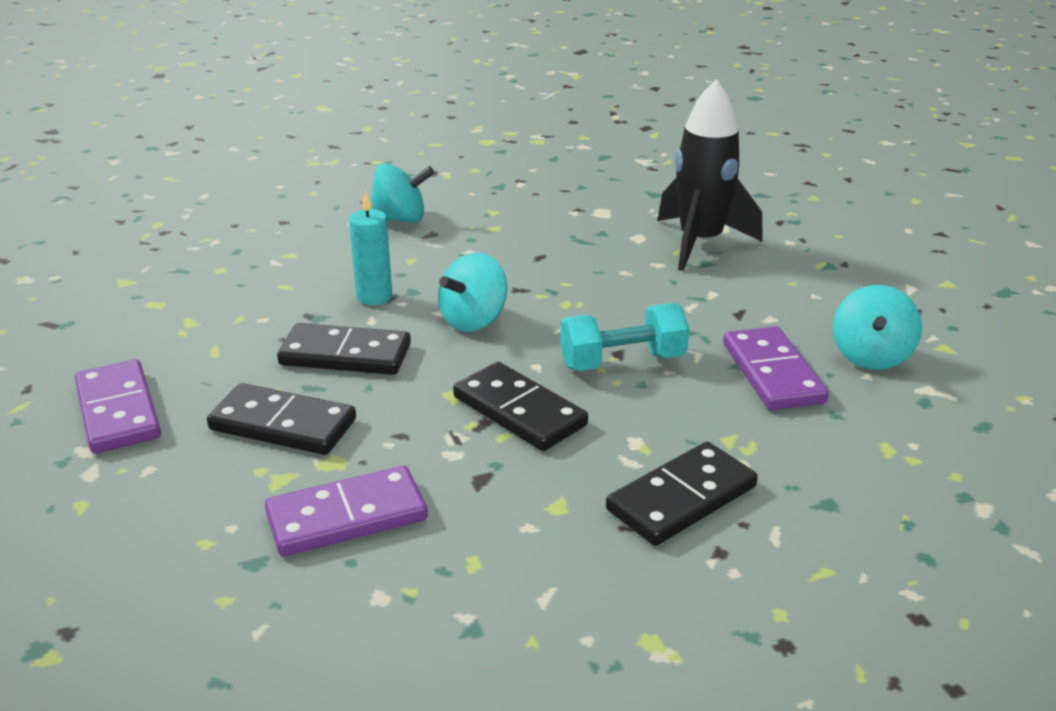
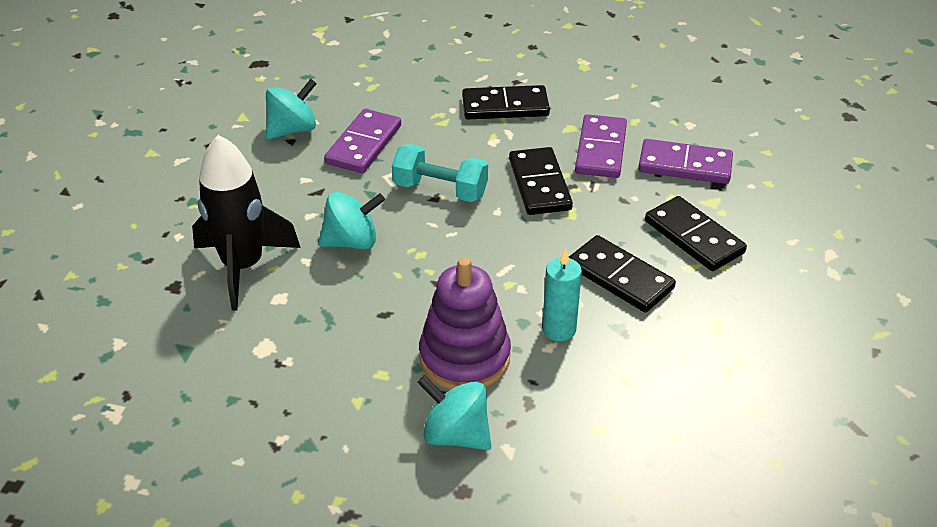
camera: 145 degrees left, 10 degrees up
purple domino [75,359,161,453] -> purple domino moved to [575,114,627,178]
turquoise spinning top [438,253,507,332] -> turquoise spinning top moved to [318,192,385,250]
none -> purple stacking toy [419,257,511,389]

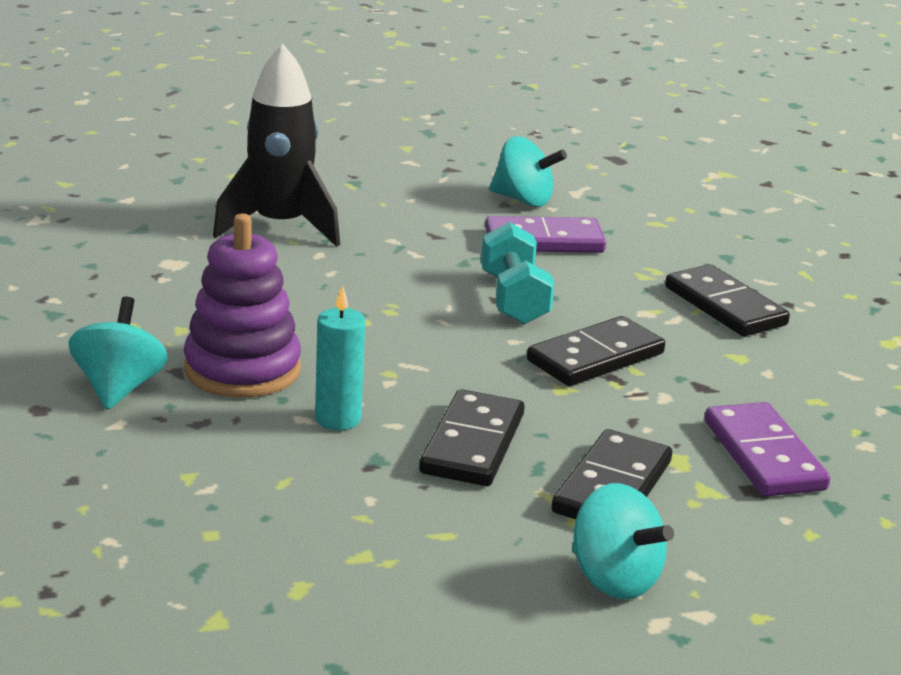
camera: 60 degrees right, 15 degrees down
turquoise spinning top [318,192,385,250] -> turquoise spinning top moved to [572,483,674,599]
purple domino [575,114,627,178] -> none

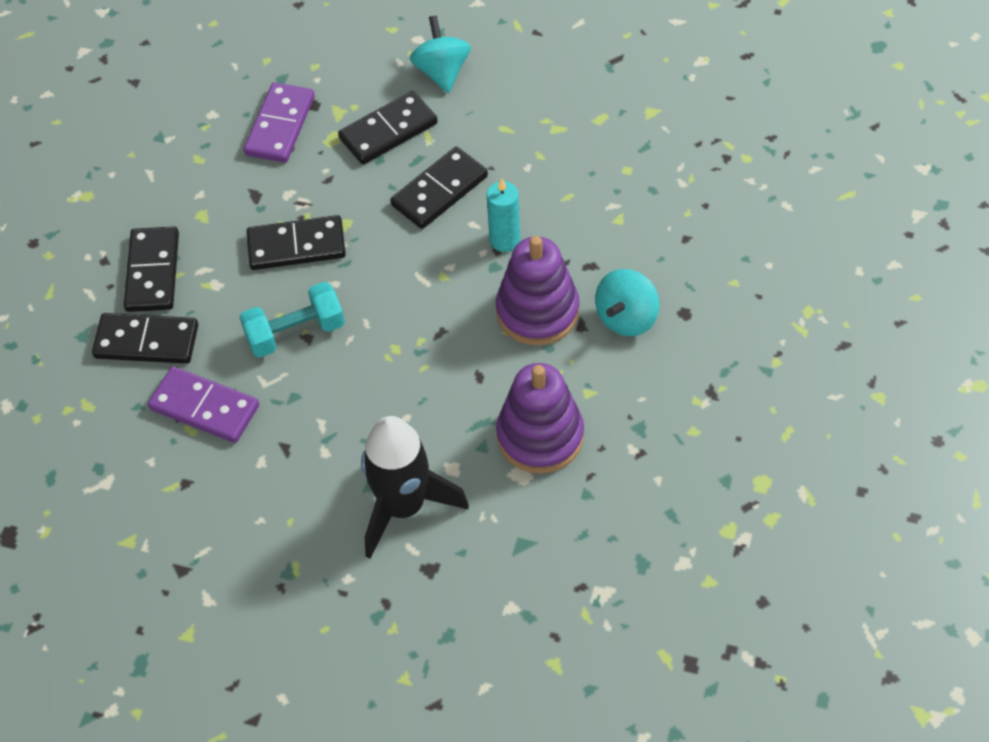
camera: 145 degrees left, 30 degrees up
turquoise dumbbell [481,222,555,324] -> turquoise dumbbell turned 45 degrees clockwise [240,282,345,358]
turquoise spinning top [489,136,567,207] -> none
none -> black domino [92,313,198,364]
none -> purple stacking toy [496,363,584,474]

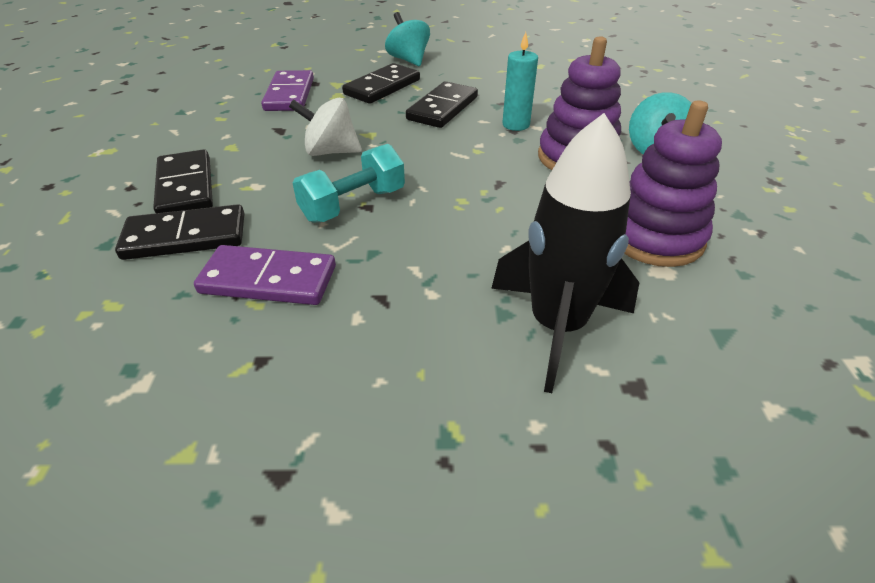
camera: 20 degrees left, 15 degrees down
black domino [246,215,346,270] -> white spinning top [289,98,362,156]

